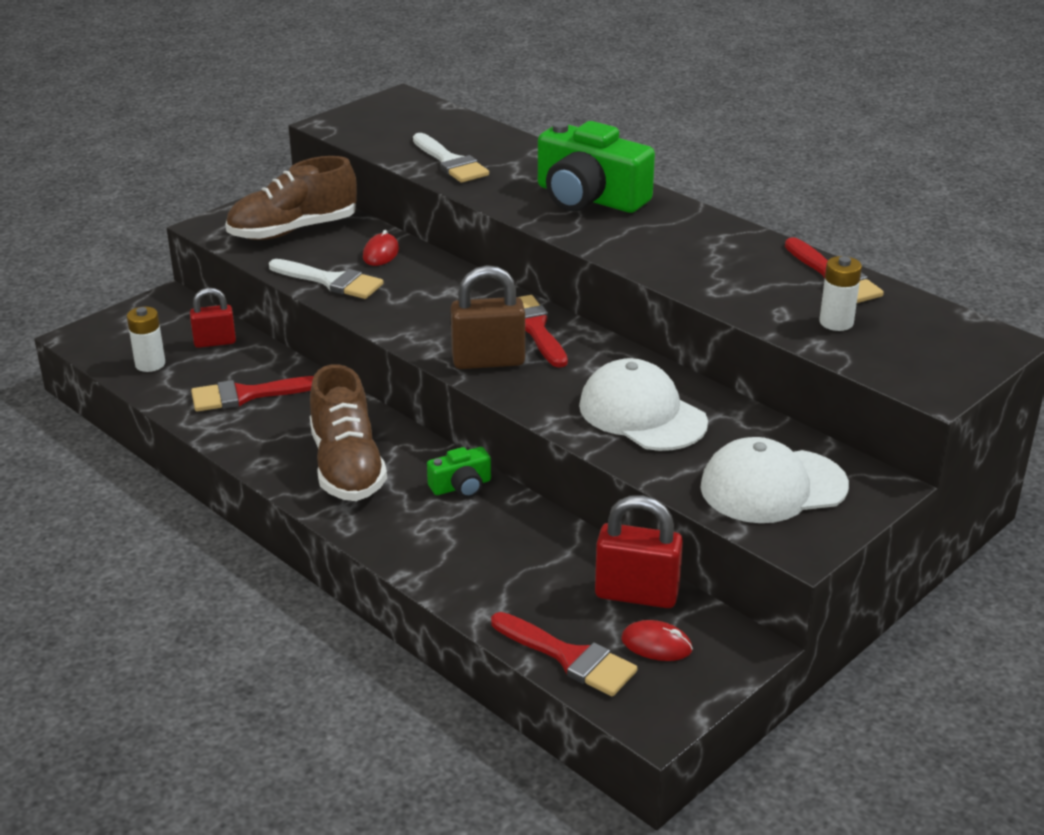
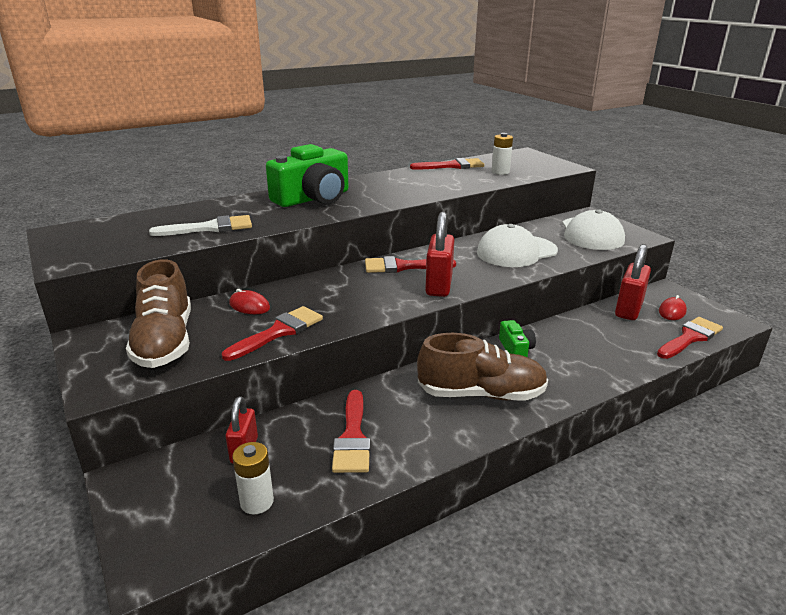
camera: 75 degrees left, 5 degrees down
white brush [269,259,383,299] -> red brush [222,306,323,361]
brown padlock [450,265,525,369] -> red padlock [425,211,454,297]

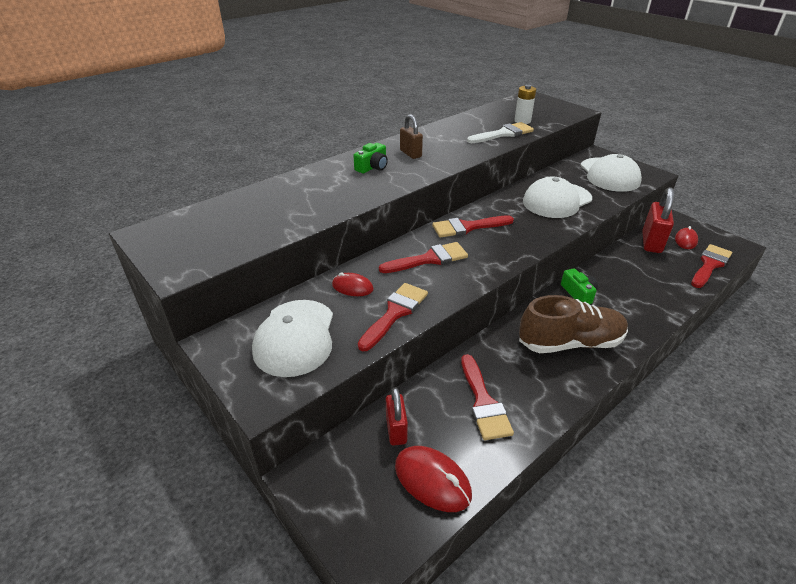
camera: 10 degrees left, 10 degrees up
brown shoe [126,259,191,368] -> white cap [252,300,333,377]
white brush [149,215,252,236] -> white brush moved to [467,122,534,143]
white battery [232,442,274,514] -> red mouse [395,446,472,512]
green camera [266,144,349,207] -> green camera [353,143,388,173], size x0.47
red brush [410,158,484,170] -> red brush moved to [379,242,468,273]
red padlock [425,211,454,297] -> none
none -> brown padlock [400,114,423,159]

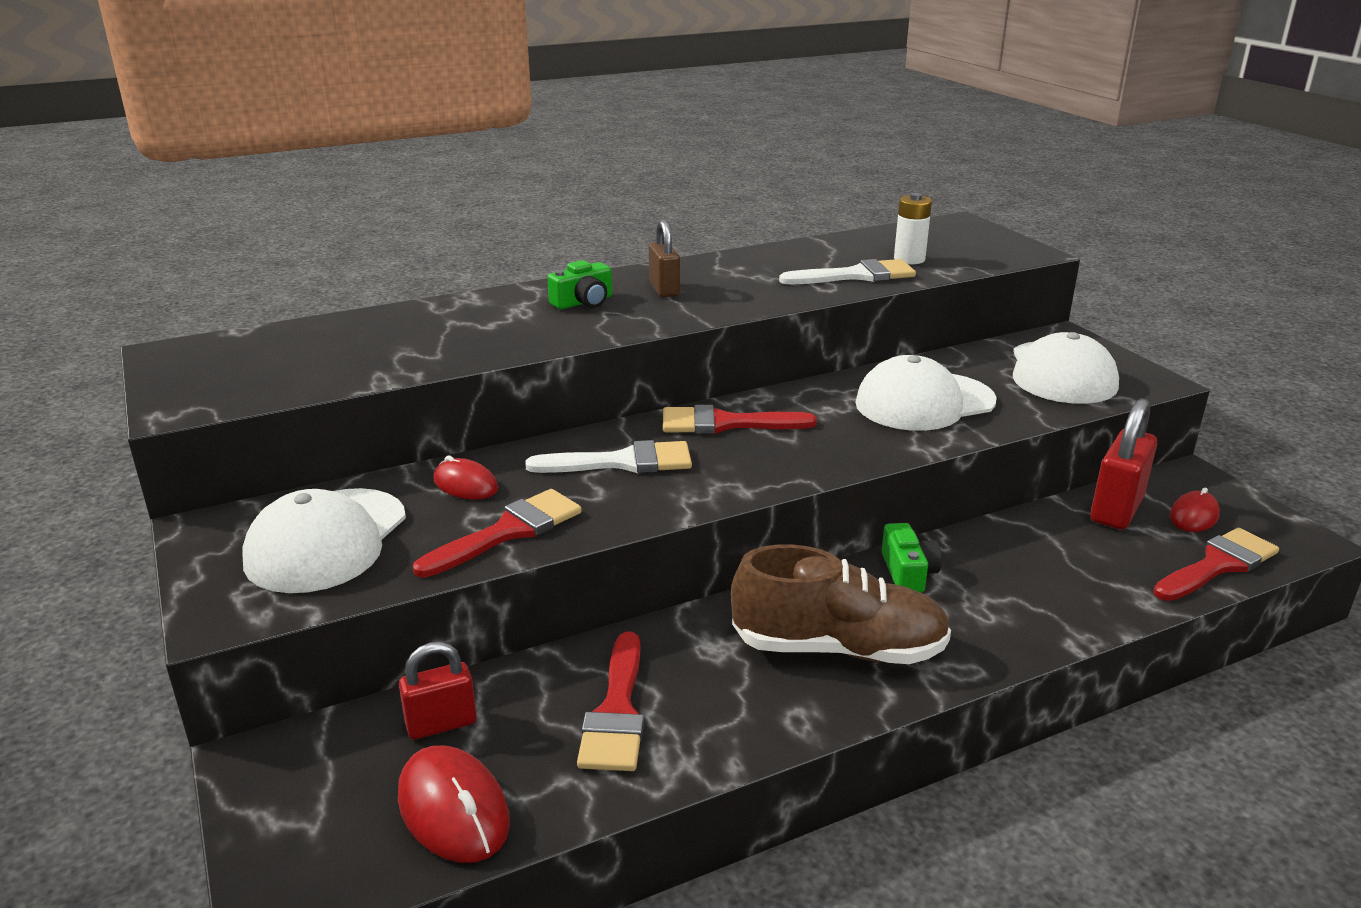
camera: 15 degrees right, 10 degrees down
red brush [379,242,468,273] -> white brush [525,440,692,473]
red padlock [386,387,408,446] -> red padlock turned 60 degrees clockwise [399,642,477,740]

